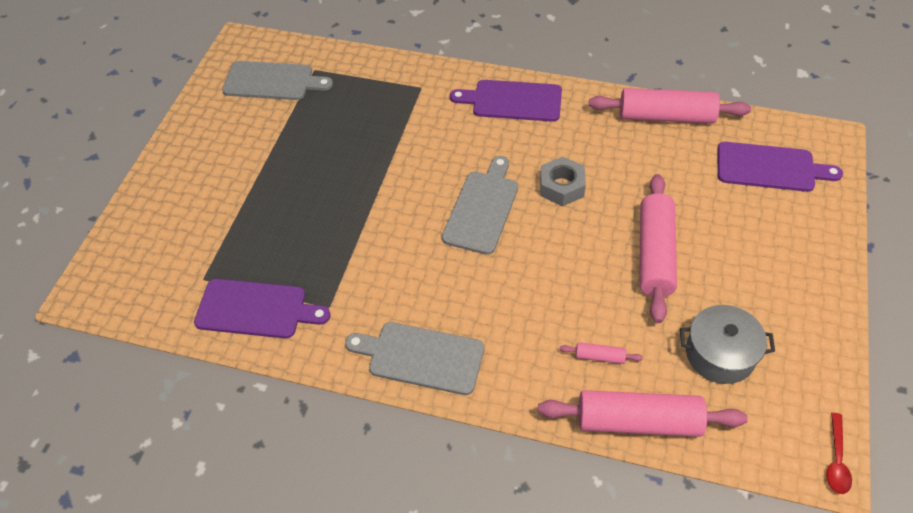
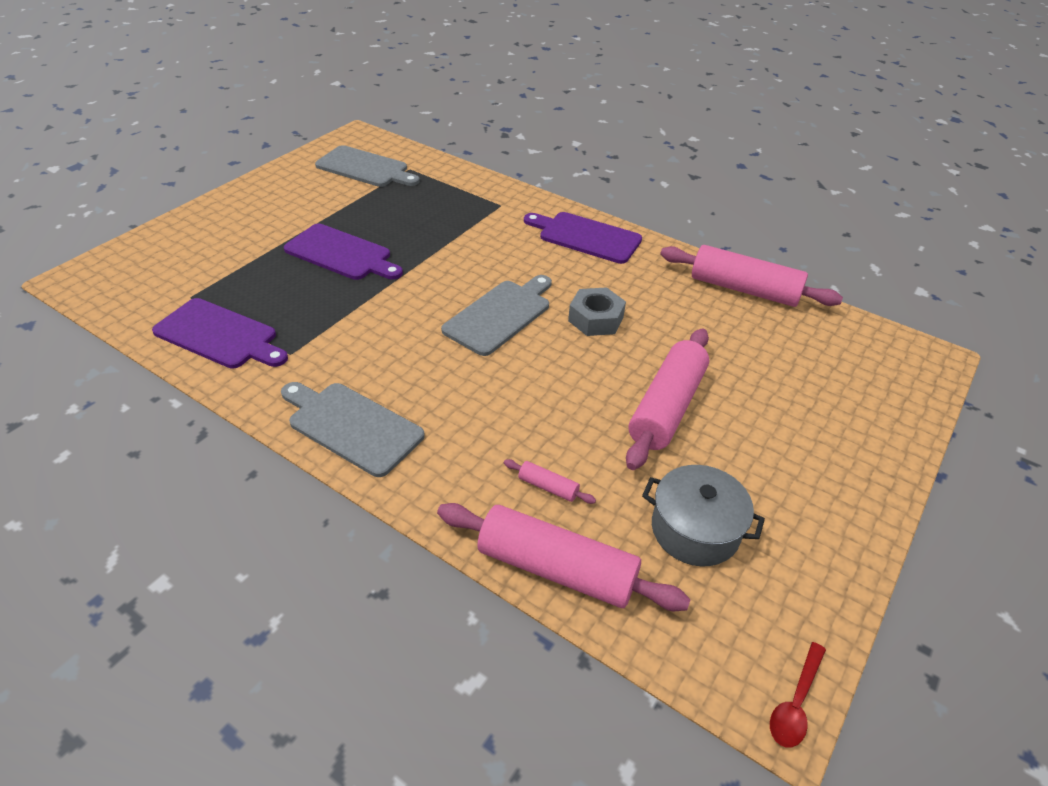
camera: 15 degrees right, 10 degrees down
purple cutting board [717,142,843,192] -> purple cutting board moved to [284,224,403,280]

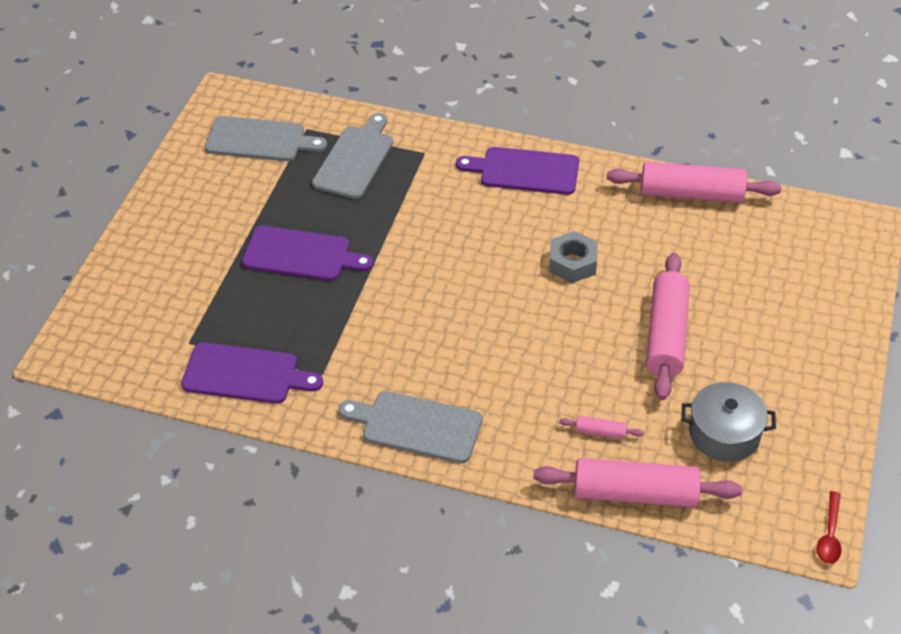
camera: 15 degrees left, 5 degrees up
grey cutting board [441,275,552,356] -> grey cutting board moved to [312,113,393,199]

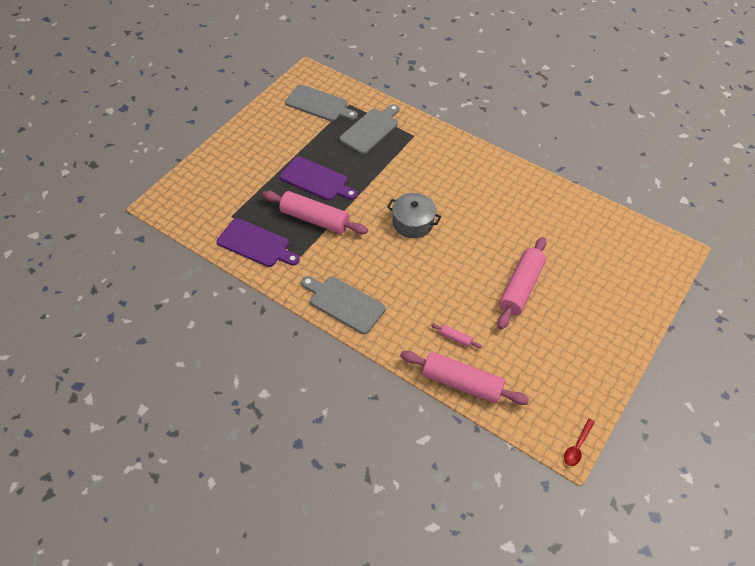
camera: 15 degrees right, 5 degrees up
purple cutting board [456,147,579,195] -> none
grey nut [549,231,597,283] -> none
pink rolling pin [607,162,781,203] -> pink rolling pin moved to [262,191,368,234]
grey pot [682,382,776,462] -> grey pot moved to [387,193,441,238]

